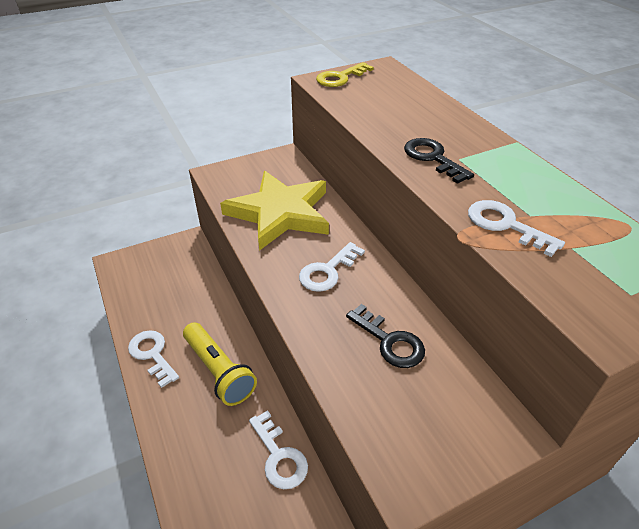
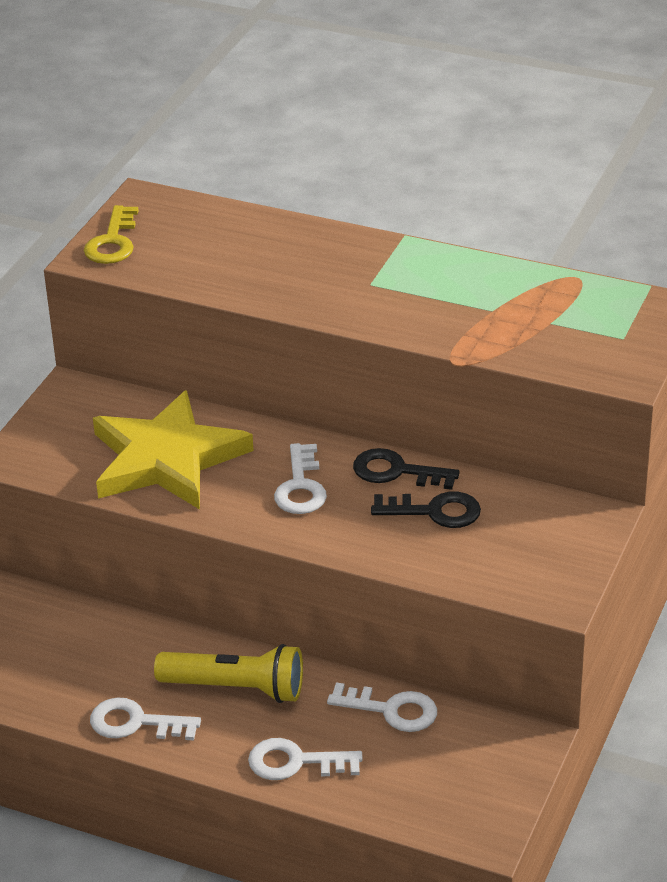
camera: 40 degrees left, 5 degrees down
black key [404,138,474,184] -> black key moved to [353,448,460,490]
white key [468,200,565,257] -> white key moved to [248,738,363,780]

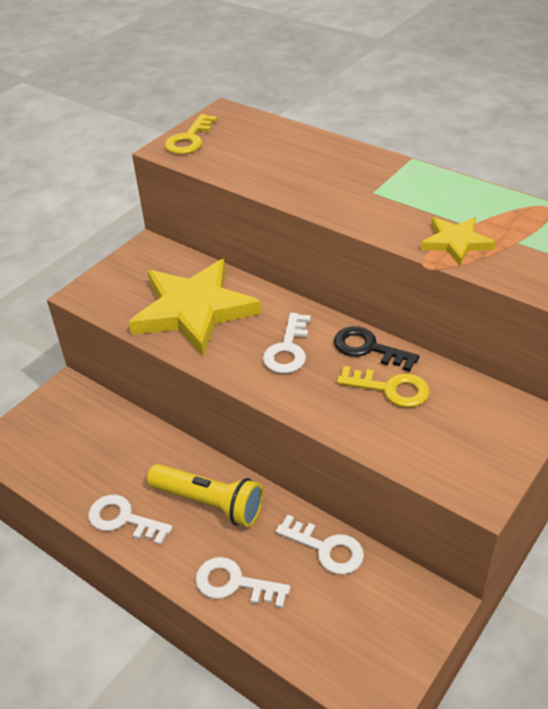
camera: 15 degrees right, 5 degrees up
black key [371,492,481,528] -> yellow key [337,366,430,408]
none -> yellow star [421,217,495,265]

